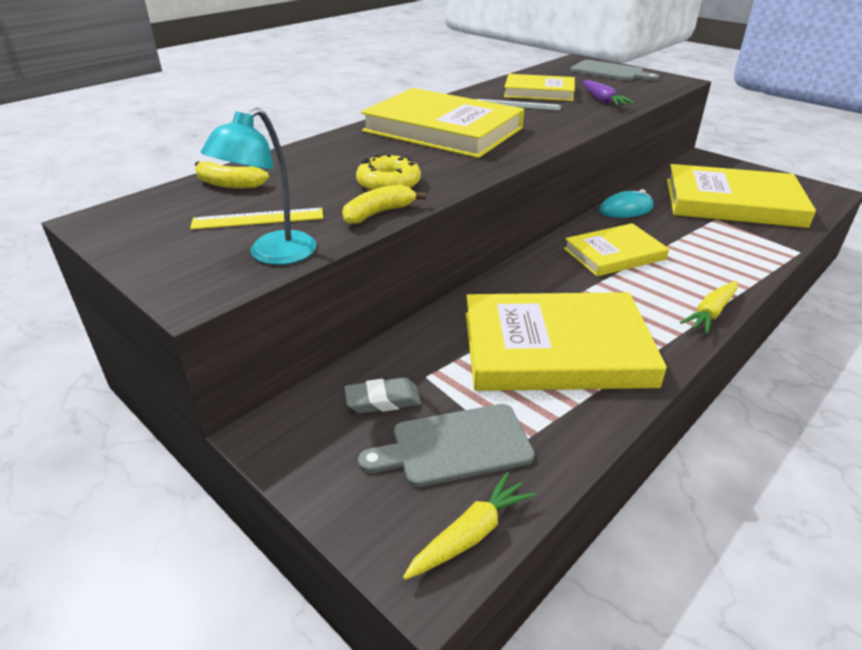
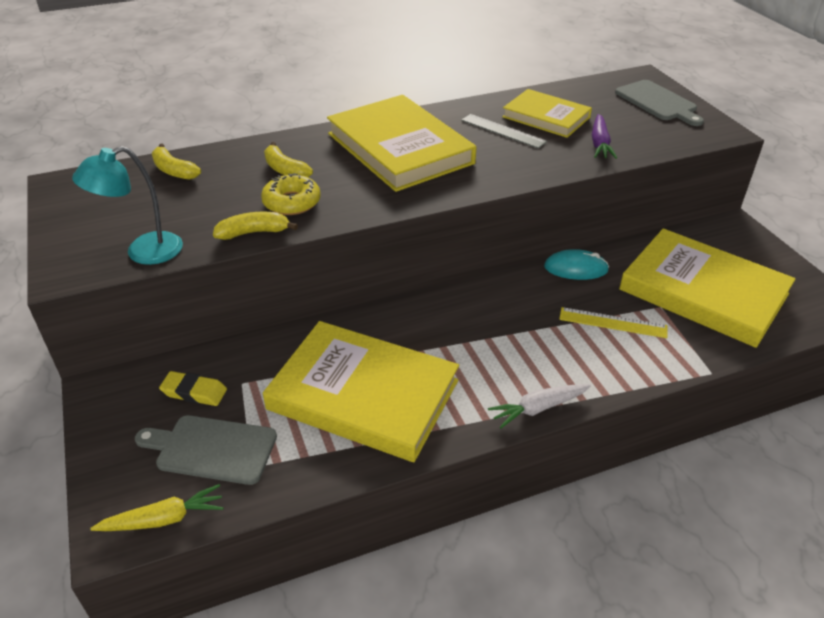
camera: 25 degrees right, 5 degrees up
yellow ruler [190,208,323,229] -> yellow ruler moved to [559,307,668,338]
grey eraser [344,378,421,414] -> yellow eraser [159,371,227,406]
yellow book [564,223,669,277] -> none
yellow carrot [680,281,738,334] -> white carrot [488,384,591,428]
none -> yellow banana [264,142,313,177]

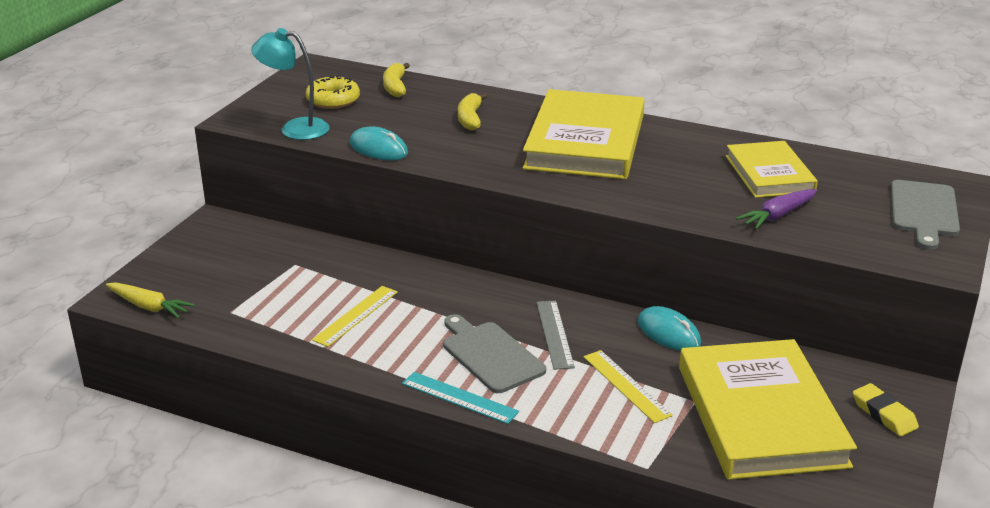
camera: 45 degrees right, 10 degrees down
grey cutting board [135,415,277,485] -> grey cutting board moved to [443,314,546,393]
yellow eraser [159,371,227,406] -> yellow eraser moved to [853,383,919,436]
yellow banana [213,212,298,240] -> turquoise mouse [350,126,408,160]
yellow donut [261,173,321,215] -> yellow donut moved to [306,75,360,109]
yellow book [263,321,459,462] -> yellow ruler [312,286,398,347]
grey ruler [461,114,547,149] -> grey ruler moved to [536,300,575,370]
white carrot [488,384,591,428] -> turquoise ruler [402,372,519,424]

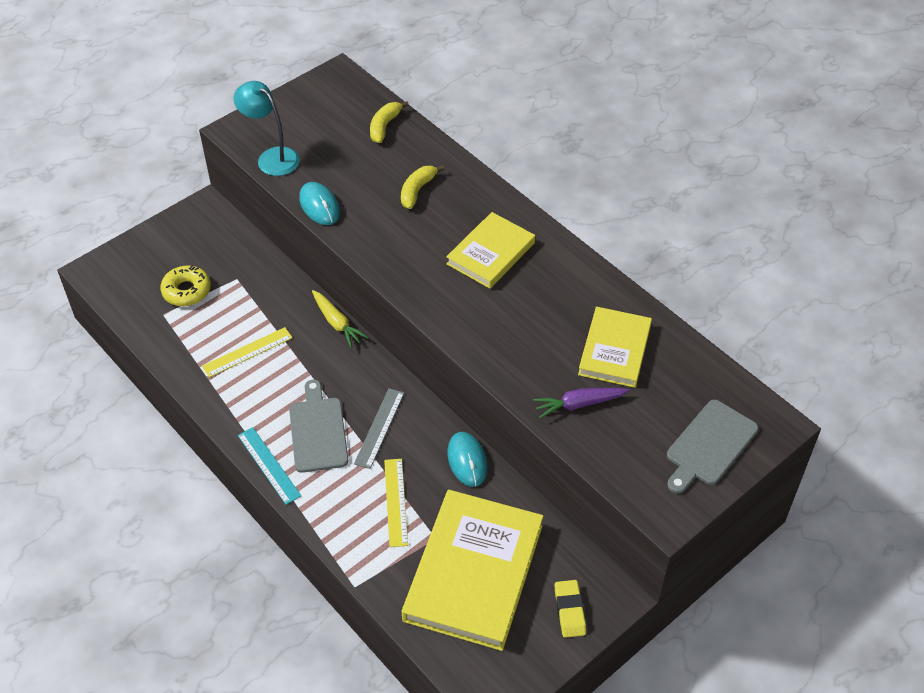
camera: 25 degrees right, 20 degrees up
yellow carrot [106,282,195,319] -> yellow carrot moved to [312,290,368,348]
yellow donut [306,75,360,109] -> yellow donut moved to [160,265,211,306]
yellow book [523,89,645,179] -> yellow book [446,212,535,289], size x0.59

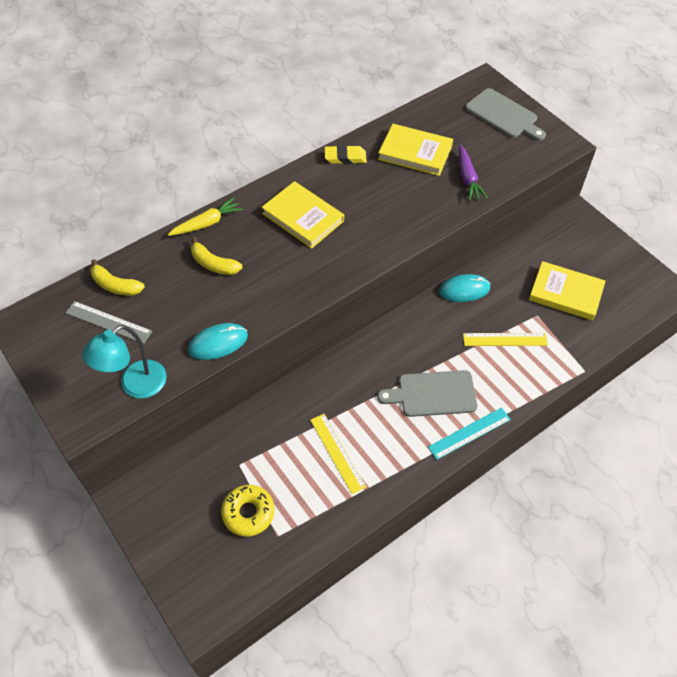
camera: 85 degrees left, 5 degrees up
yellow carrot [312,290,368,348] -> yellow carrot moved to [168,198,243,236]
grey ruler [354,388,404,469] -> grey ruler moved to [65,301,152,344]
yellow book [402,490,544,651] -> yellow book [529,261,605,320], size x0.59
yellow eraser [555,580,586,638] -> yellow eraser moved to [324,145,366,164]

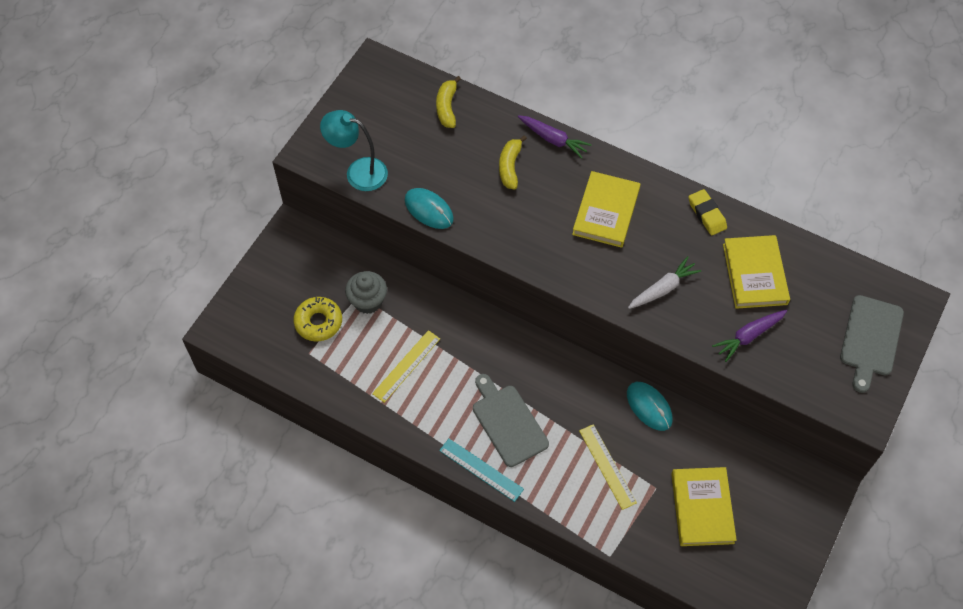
camera: 65 degrees right, 5 degrees up
grey ruler [65,301,152,344] -> none
yellow carrot [168,198,243,236] -> purple carrot [518,115,592,159]
none -> grey cupcake [345,271,387,314]
none -> white carrot [628,256,701,309]

